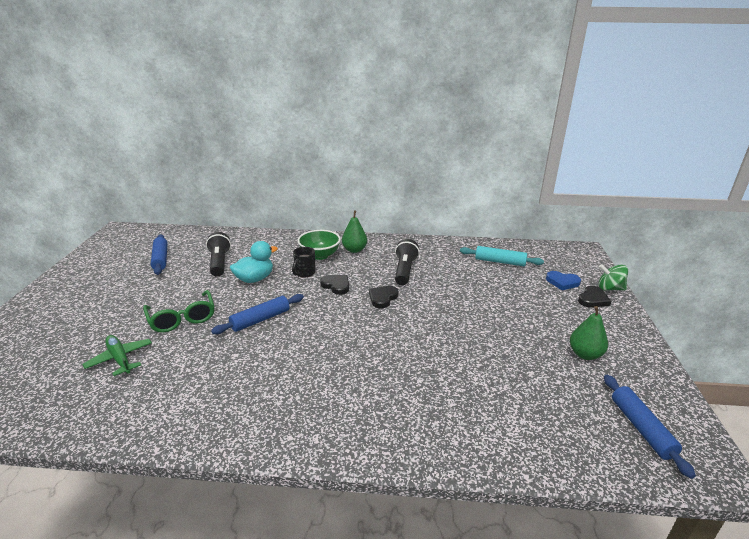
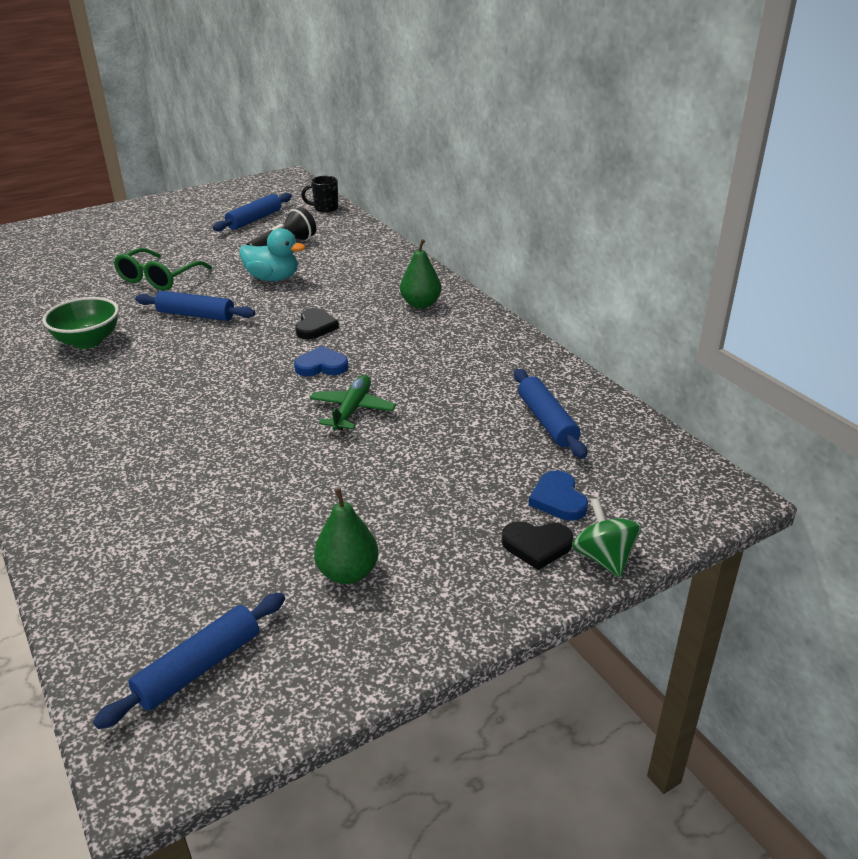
camera: 55 degrees right, 5 degrees up
green plane [83,335,152,376] -> green plane moved to [310,375,396,431]
black mug [292,247,315,278] -> black mug moved to [301,176,338,213]
green bowl [297,230,341,260] -> green bowl moved to [43,297,119,349]
black heart [369,286,399,308] -> blue heart [294,346,349,376]
black flashlight [395,239,420,285] -> none
turquoise rolling pin [460,246,544,266] -> blue rolling pin [514,369,587,459]

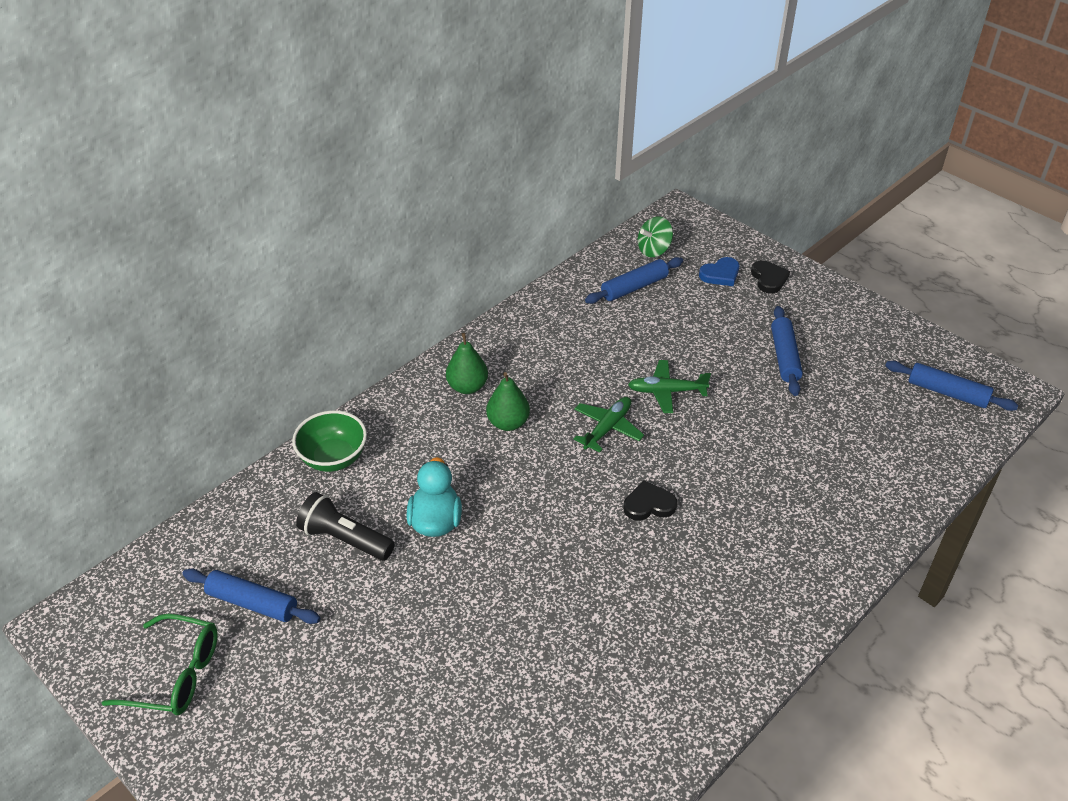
camera: 105 degrees left, 10 degrees up
green bowl [43,297,119,349] -> green bowl moved to [292,411,367,472]
green glasses [114,248,212,291] -> green glasses moved to [102,614,218,715]
blue rolling pin [135,291,255,321] -> blue rolling pin moved to [771,306,803,396]
blue heart [294,346,349,376] -> green plane [573,397,644,453]
black heart [296,308,339,340] -> black heart moved to [624,480,677,521]
black mug [301,176,338,213] -> none
green pear [314,488,379,584] -> green pear moved to [486,372,530,431]
green spinning top [572,498,641,577] -> green spinning top moved to [638,216,673,257]

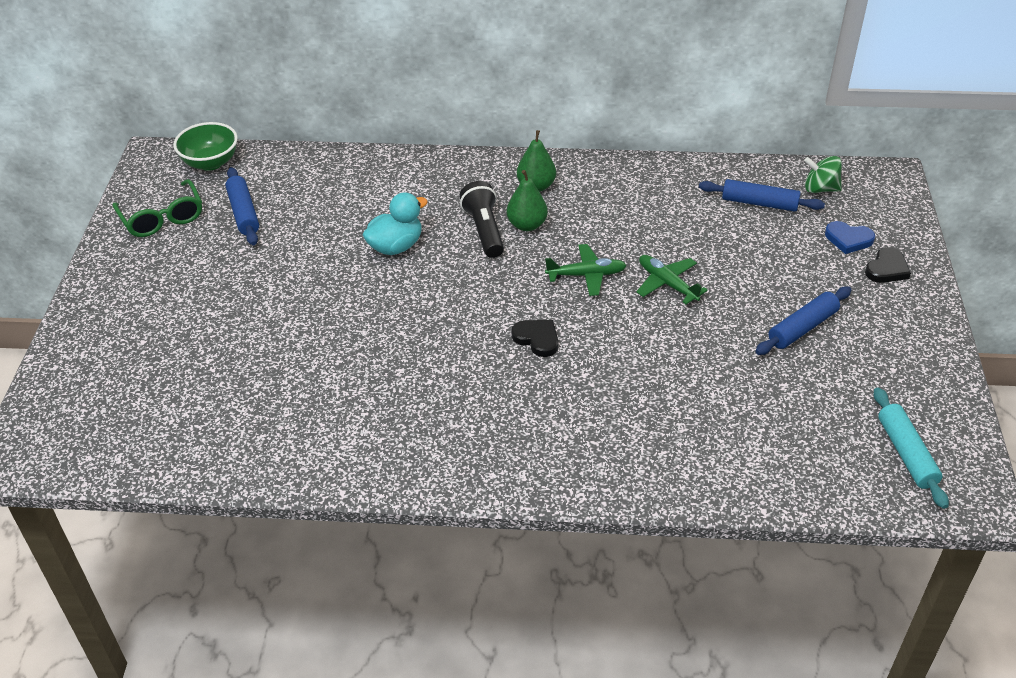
camera: 50 degrees right, 0 degrees up
green bowl [292,411,367,472] -> green bowl moved to [173,122,238,171]
black flashlight [296,492,395,561] -> black flashlight moved to [459,181,504,258]
blue rolling pin [885,361,1018,411] -> turquoise rolling pin [874,387,949,509]

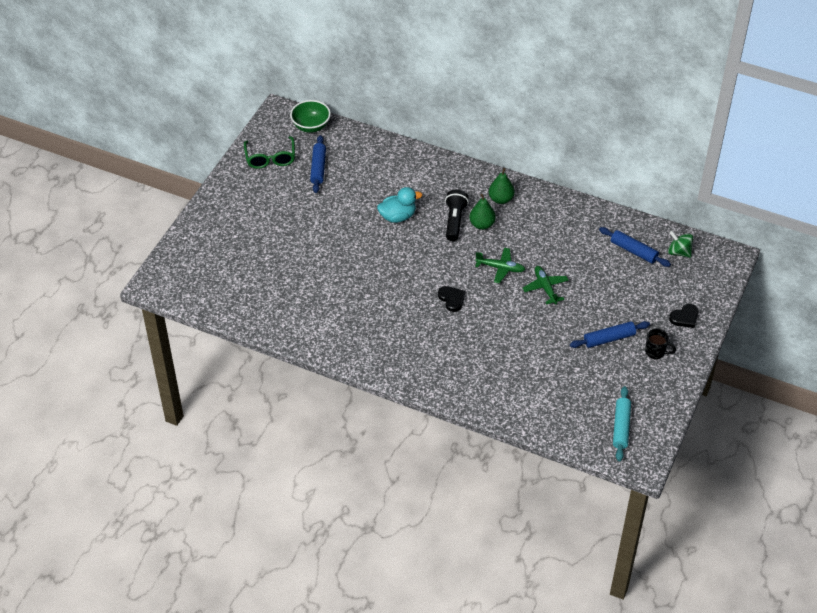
camera: 20 degrees right, 5 degrees up
blue heart [825,221,875,254] -> none
none -> black mug [645,328,676,359]

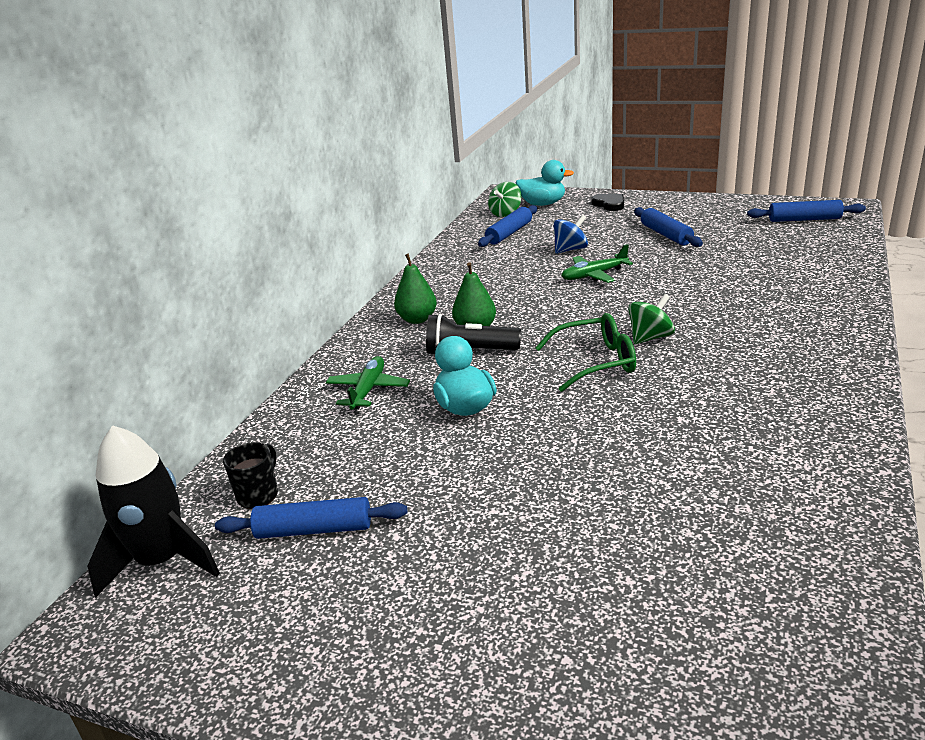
camera: 90 degrees left, 20 degrees down
green glasses [244,136,295,169] -> green glasses moved to [535,313,636,392]
green bowl [290,100,331,133] -> black rocket [87,425,220,597]
black heart [438,286,465,312] -> green spinning top [628,294,675,344]
green plane [475,248,526,284] -> green plane moved to [326,356,410,410]
turquoise rolling pin [613,386,631,461] -> blue rolling pin [747,200,866,222]
black mug [645,328,676,359] -> black mug moved to [223,442,278,509]
none -> turquoise duck [515,160,574,206]
none -> blue spinning top [553,215,588,254]

